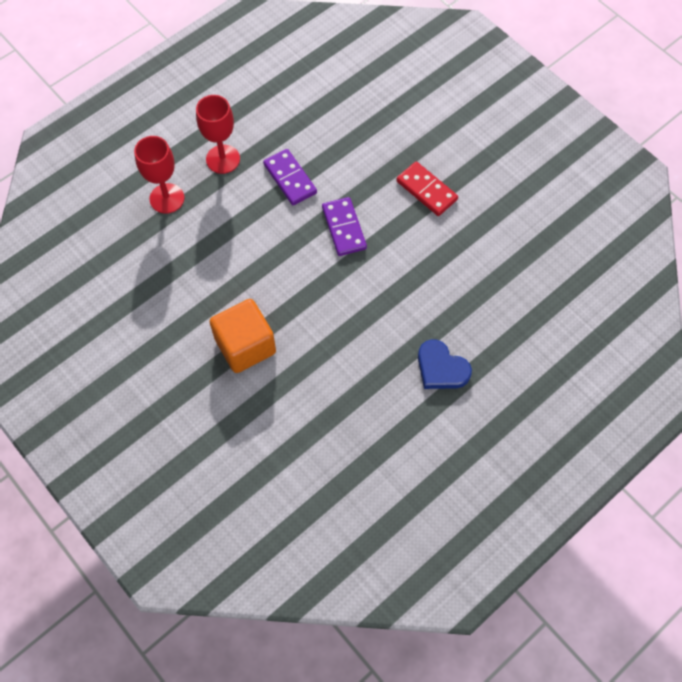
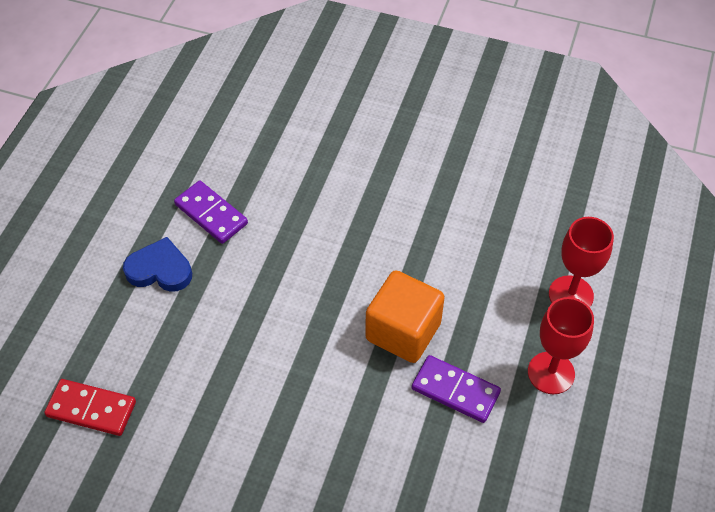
camera: 150 degrees right, 10 degrees down
orange cube [210,299,276,373] -> orange cube moved to [366,270,445,363]
purple domino [322,197,367,256] -> purple domino moved to [174,181,248,244]
red domino [396,162,458,216] -> red domino moved to [44,379,136,436]

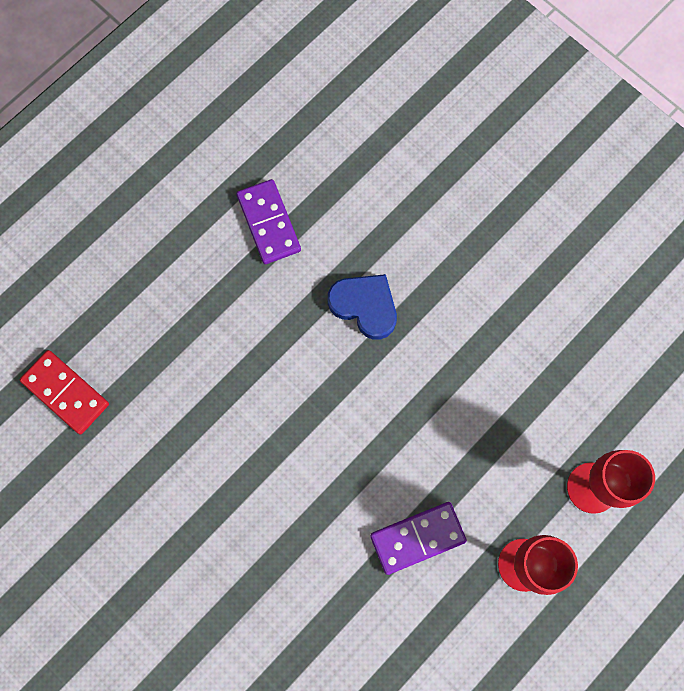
camera: 25 degrees right, 20 degrees up
blue heart [123,237,192,292] -> blue heart moved to [328,274,397,340]
orange cube [366,270,445,363] -> none
purple domino [412,355,501,423] -> purple domino turned 75 degrees counterclockwise [370,502,467,575]

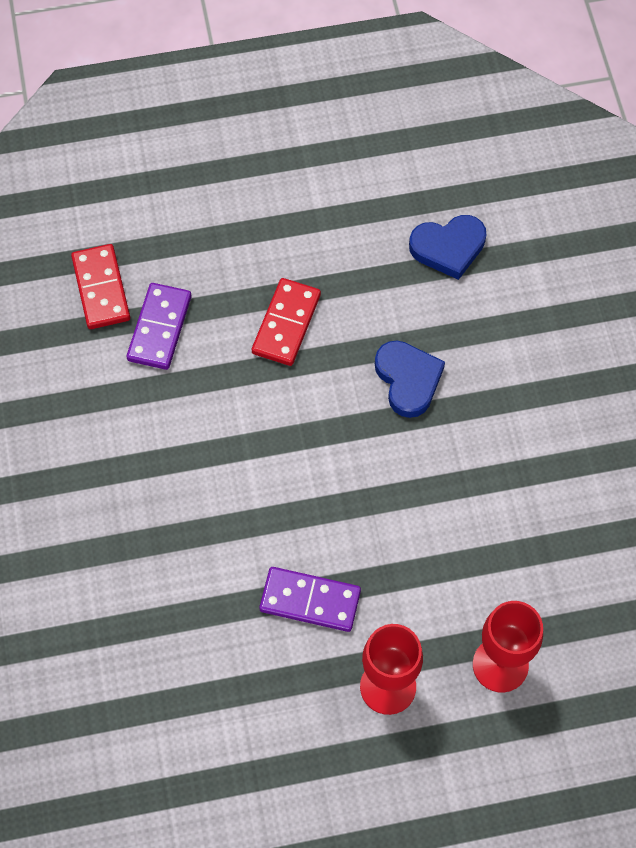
camera: 35 degrees right, 10 degrees down
purple domino [236,179,301,264] -> purple domino moved to [126,283,192,370]
none -> red domino [252,278,321,366]
none -> blue heart [409,215,486,280]

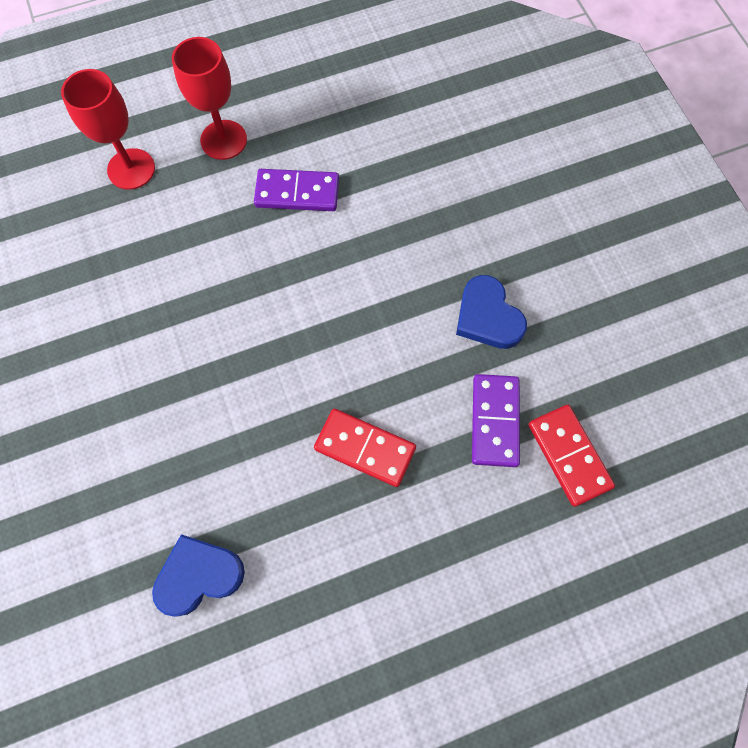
camera: 170 degrees right, 5 degrees up
red domino [252,278,321,366] -> red domino turned 75 degrees counterclockwise [314,409,416,487]
blue heart [375,340,445,418] -> blue heart moved to [456,275,527,349]

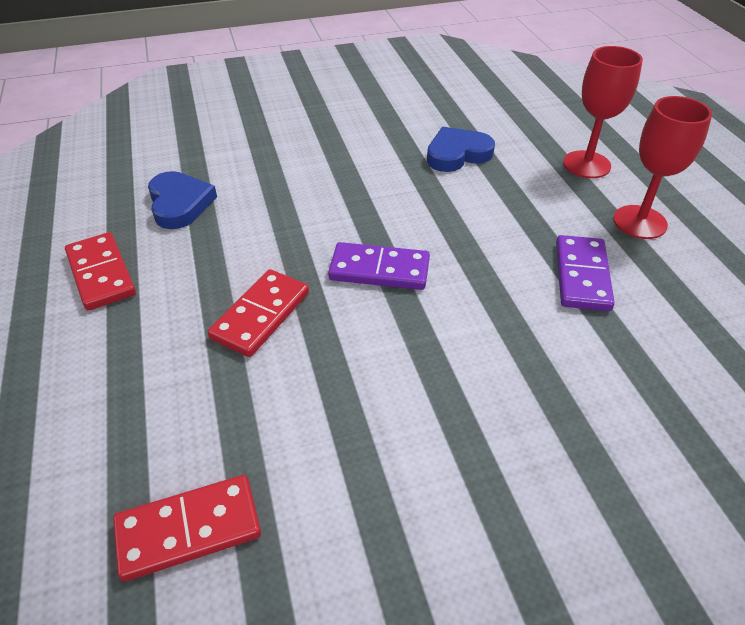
camera: 95 degrees right, 25 degrees down
blue heart [456,275,527,349] -> blue heart moved to [427,127,495,172]
purple domino [472,374,520,467] -> purple domino moved to [328,242,430,290]
none -> red domino [65,232,136,311]

